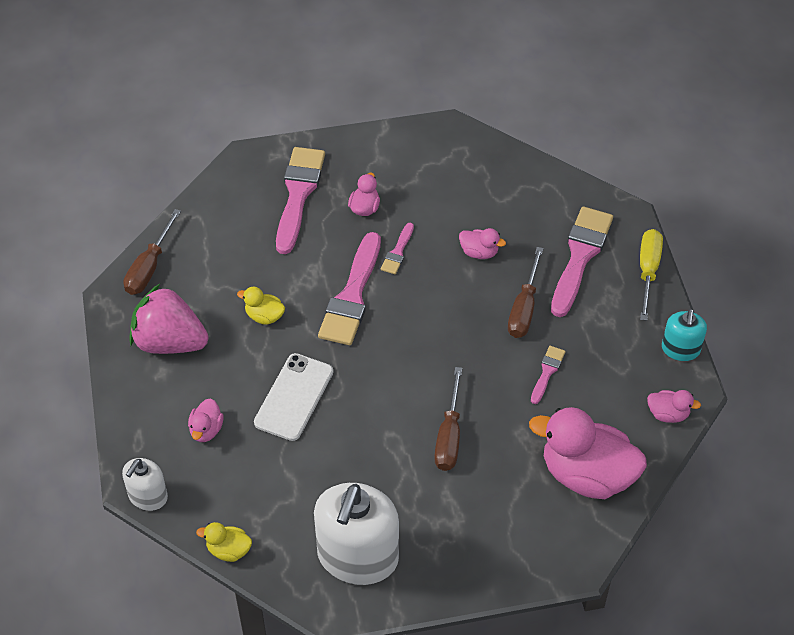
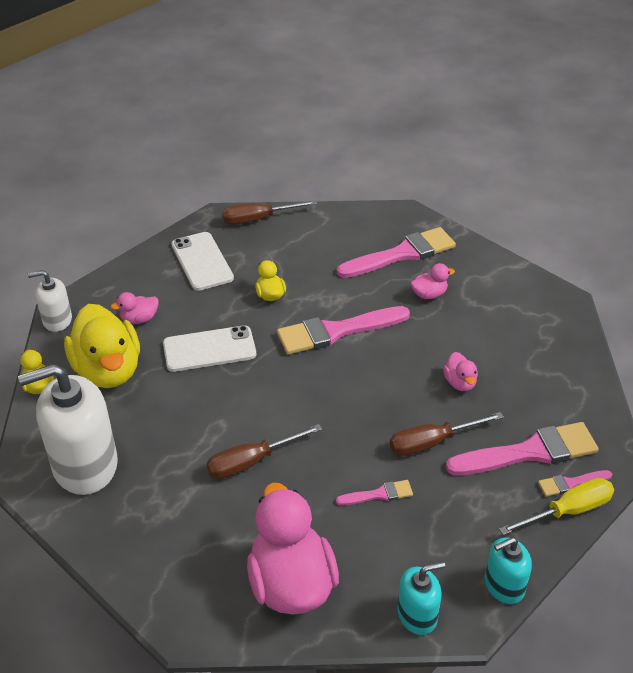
camera: 55 degrees right, 10 degrees down
pink strawberry [129,284,208,354] -> white phone [171,232,234,291]
pink brush [381,223,414,274] -> pink brush moved to [538,470,612,497]
pink duck [647,390,701,423] -> turquoise soap dispenser [397,561,445,635]
none -> yellow duck [64,304,140,388]

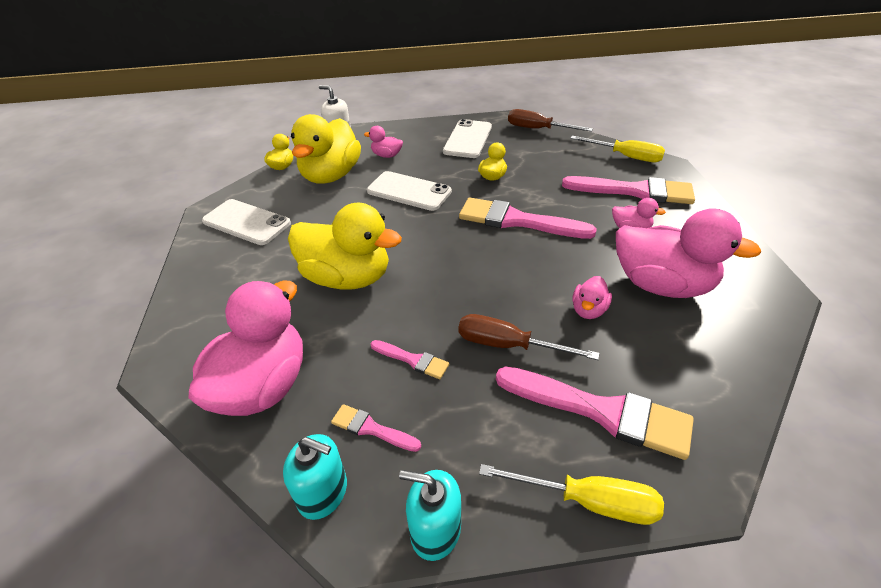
camera: 40 degrees right, 0 degrees up
white soap dispenser [18,364,118,495] -> white phone [202,199,291,245]
brown screwdriver [207,424,322,479] -> yellow duck [288,203,402,290]
pink brush [538,470,612,497] -> pink brush moved to [331,404,421,452]
none -> yellow screwdriver [570,136,665,162]
none -> pink duck [616,208,761,298]

